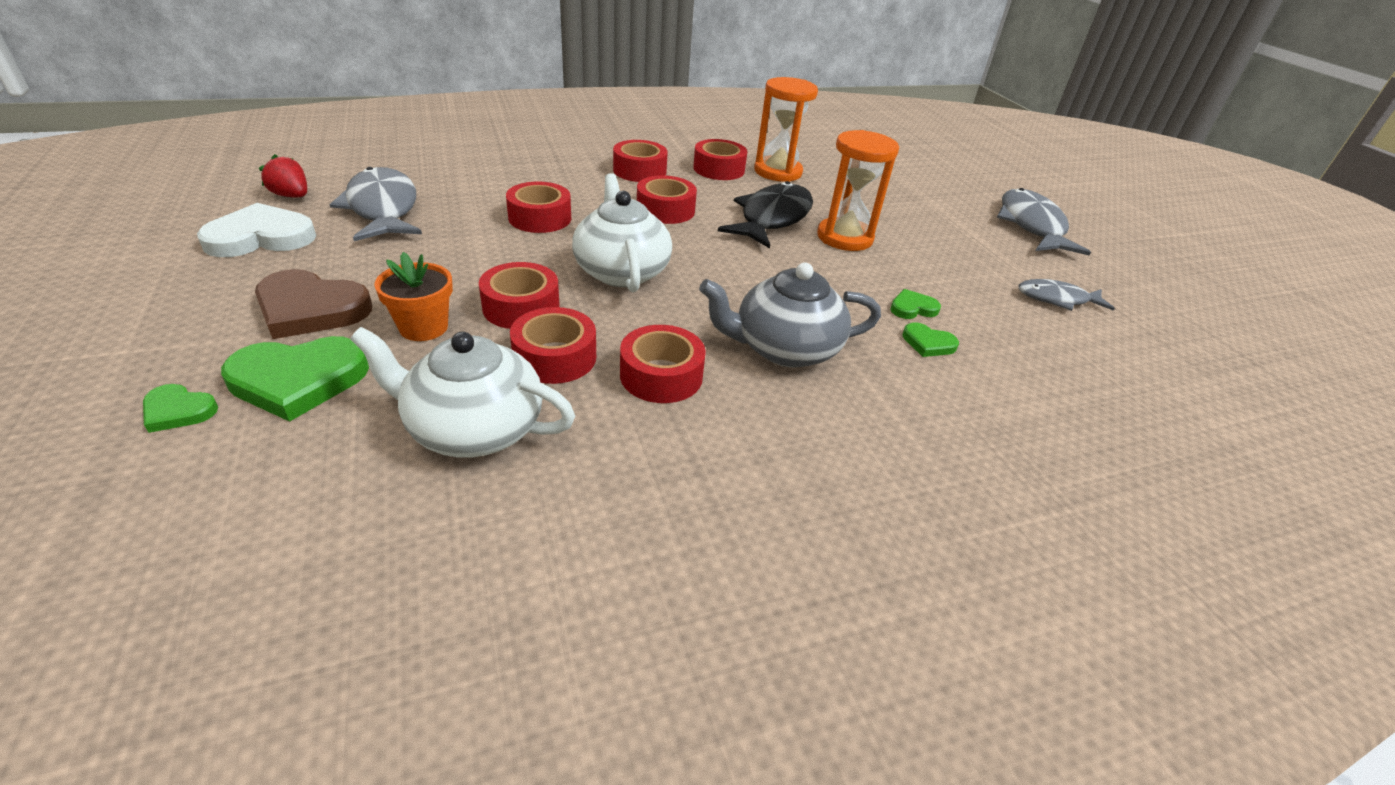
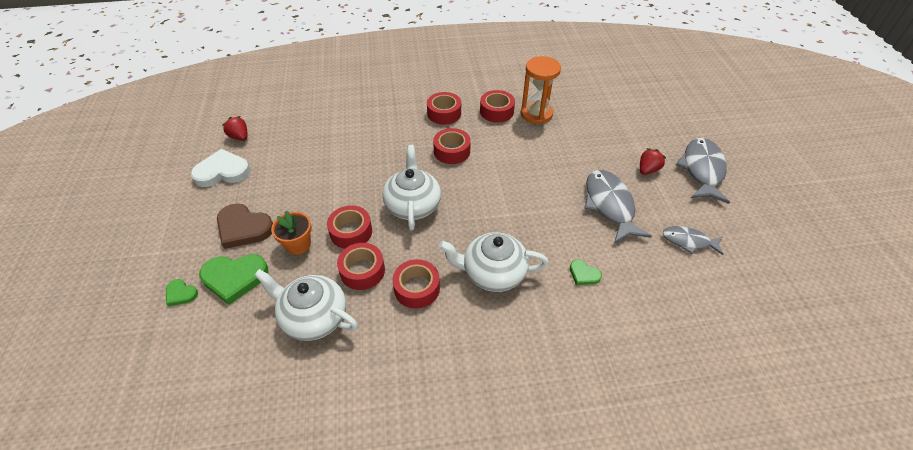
camera: 15 degrees right, 10 degrees up
grey fish [330,167,422,241] -> grey fish moved to [584,170,652,244]
red tape [506,182,571,233] -> none
grey teapot [699,262,881,368] -> white teapot [439,232,549,292]
black fish [718,181,813,248] -> none
orange hourglass [817,130,899,251] -> none
green heart [890,289,941,319] -> none
none -> red strawberry [640,148,666,175]

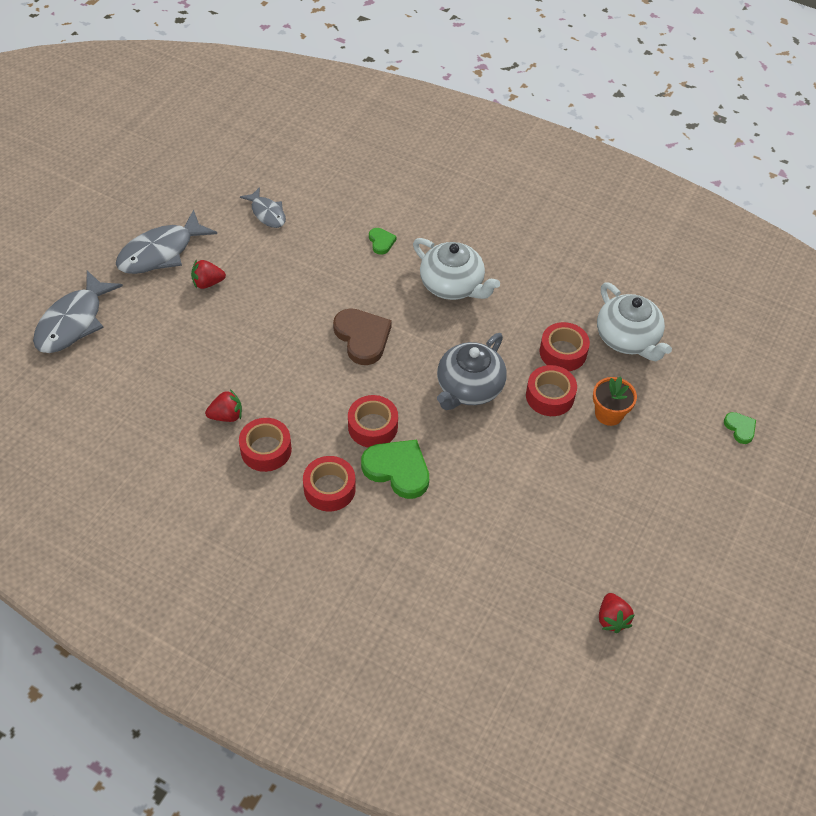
camera: 145 degrees left, 5 degrees up
white heart [191,149,250,187] -> none
green heart [199,254,268,305] -> green heart moved to [361,440,429,499]
brown heart [217,203,273,249] -> brown heart moved to [333,308,392,365]
white teapot [383,145,441,231] -> grey teapot [437,333,507,410]
red tape [392,259,440,309] -> none
orange hourglass [521,56,561,124] -> red strawberry [205,389,242,422]
grey fish [584,170,652,244] -> grey fish moved to [33,270,123,353]

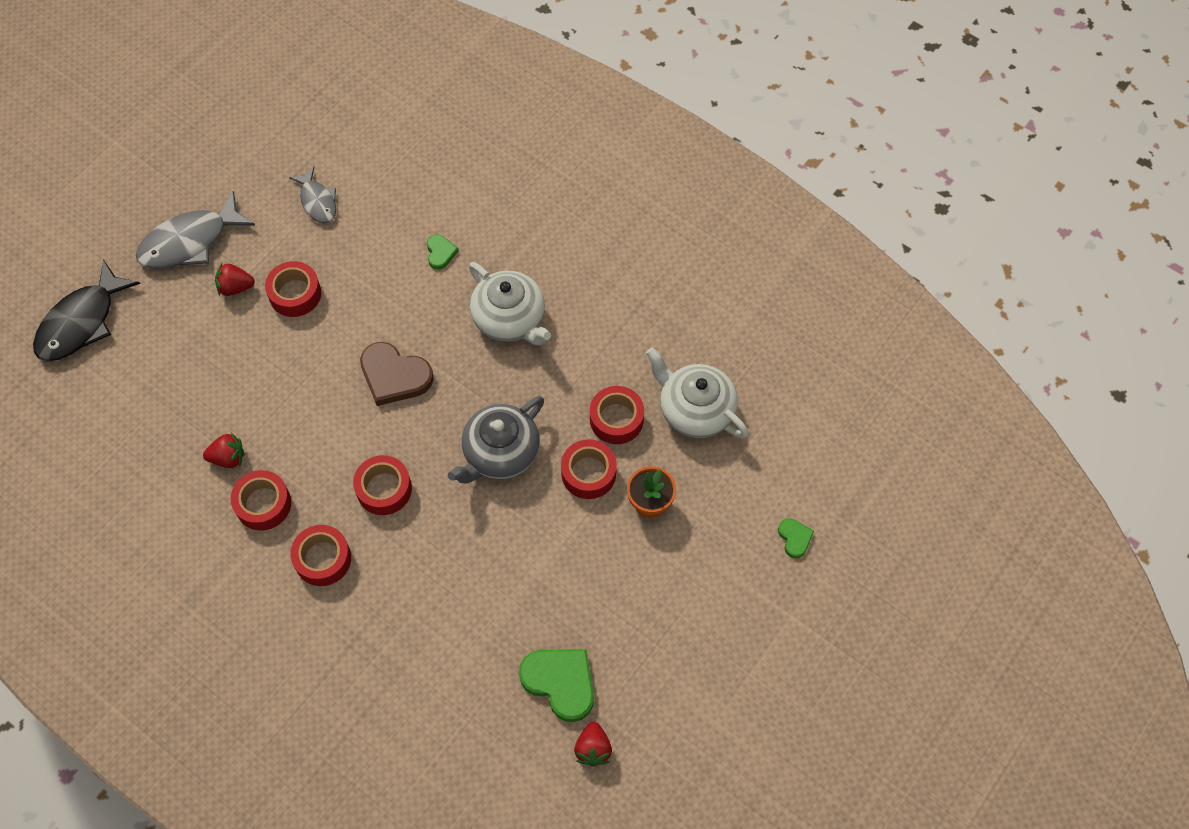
camera: 10 degrees right, 10 degrees up
grey fish [33,270,123,353] -> black fish [33,259,140,361]
brown heart [333,308,392,365] -> brown heart turned 135 degrees clockwise [360,342,434,406]
green heart [361,440,429,499] -> green heart moved to [519,649,594,722]
white teapot [597,282,672,361] -> white teapot turned 150 degrees clockwise [646,347,749,439]
none -> red tape [265,261,321,317]

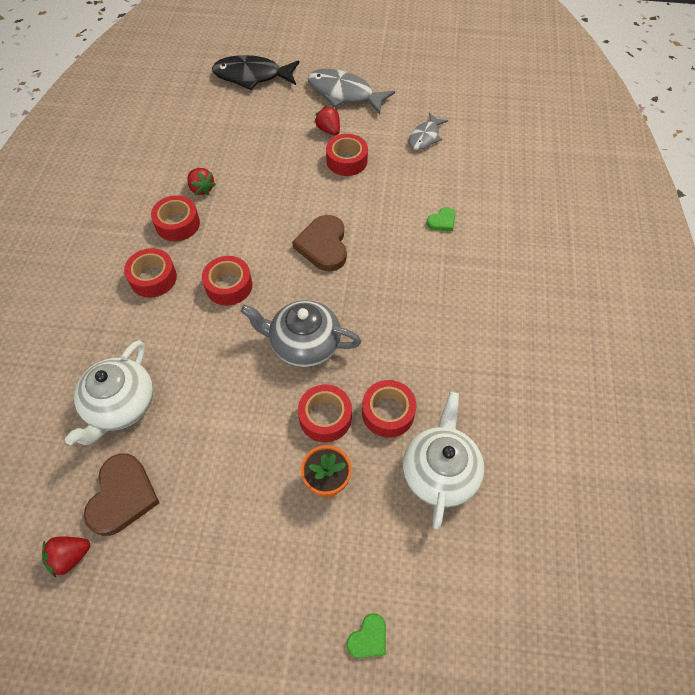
camera: 60 degrees right, 5 degrees down
white teapot [469,262,551,345] -> white teapot moved to [65,340,153,445]
green heart [519,649,594,722] -> brown heart [84,453,159,536]

